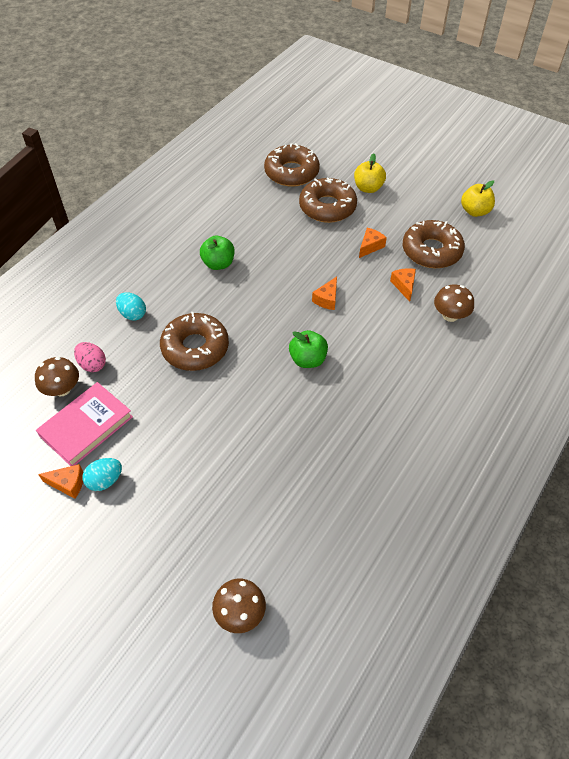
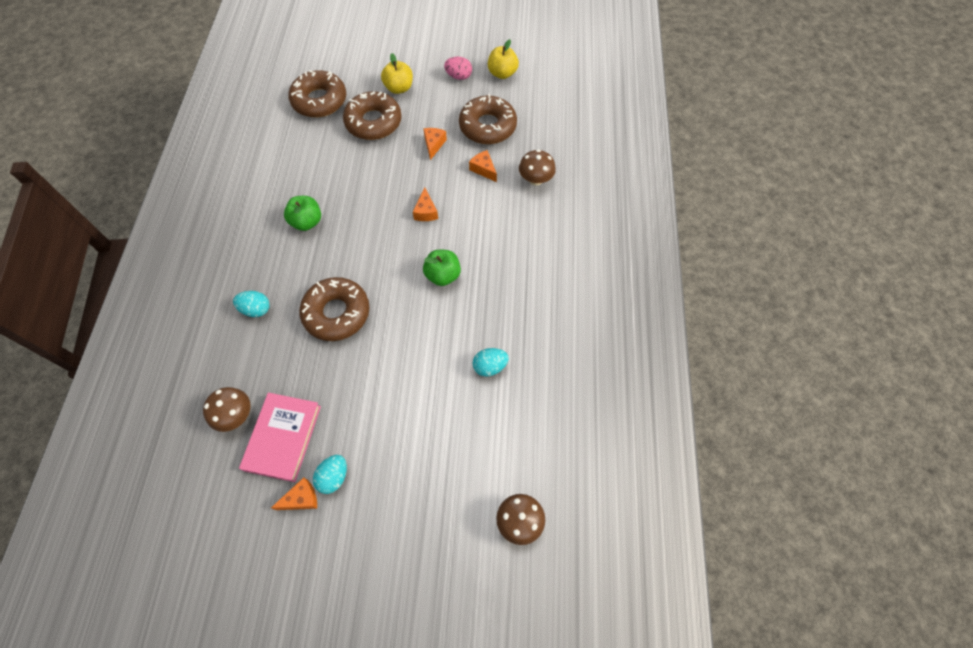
camera: 30 degrees left, 10 degrees up
pink egg [74,342,106,372] -> pink egg moved to [444,57,472,80]
none -> turquoise egg [472,348,509,377]

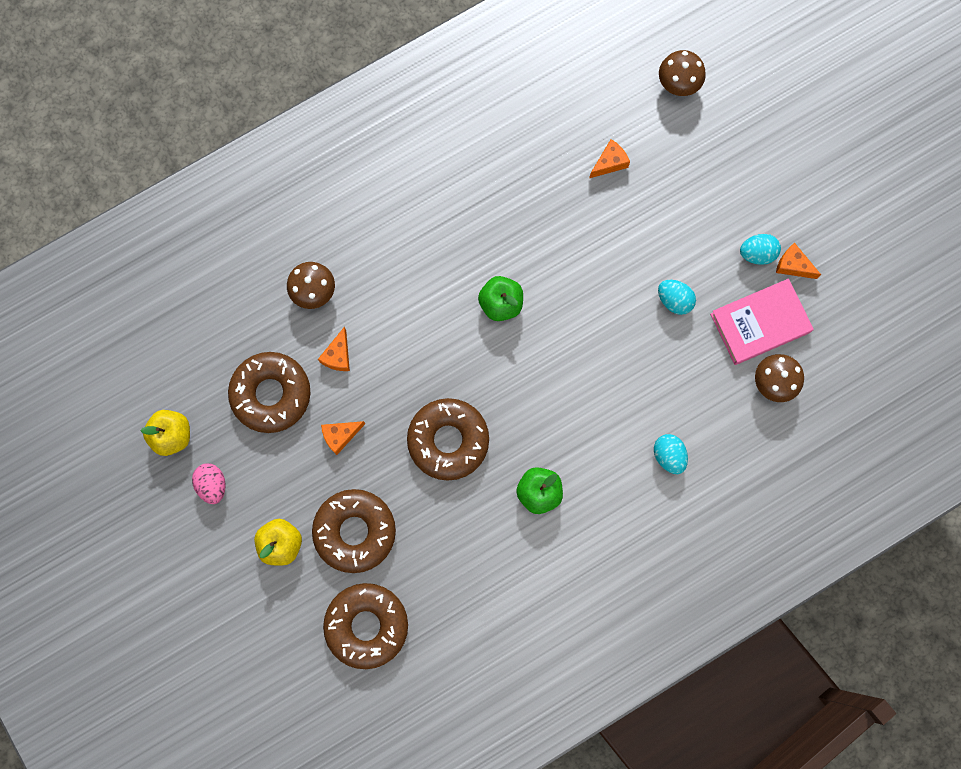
camera: 125 degrees left, 15 degrees up
brown donut [299,277,369,341] -> brown donut moved to [407,398,489,481]
orange cheese [413,188,438,221] -> orange cheese moved to [589,139,630,178]
turquoise egg [472,348,509,377] -> turquoise egg moved to [658,280,696,315]

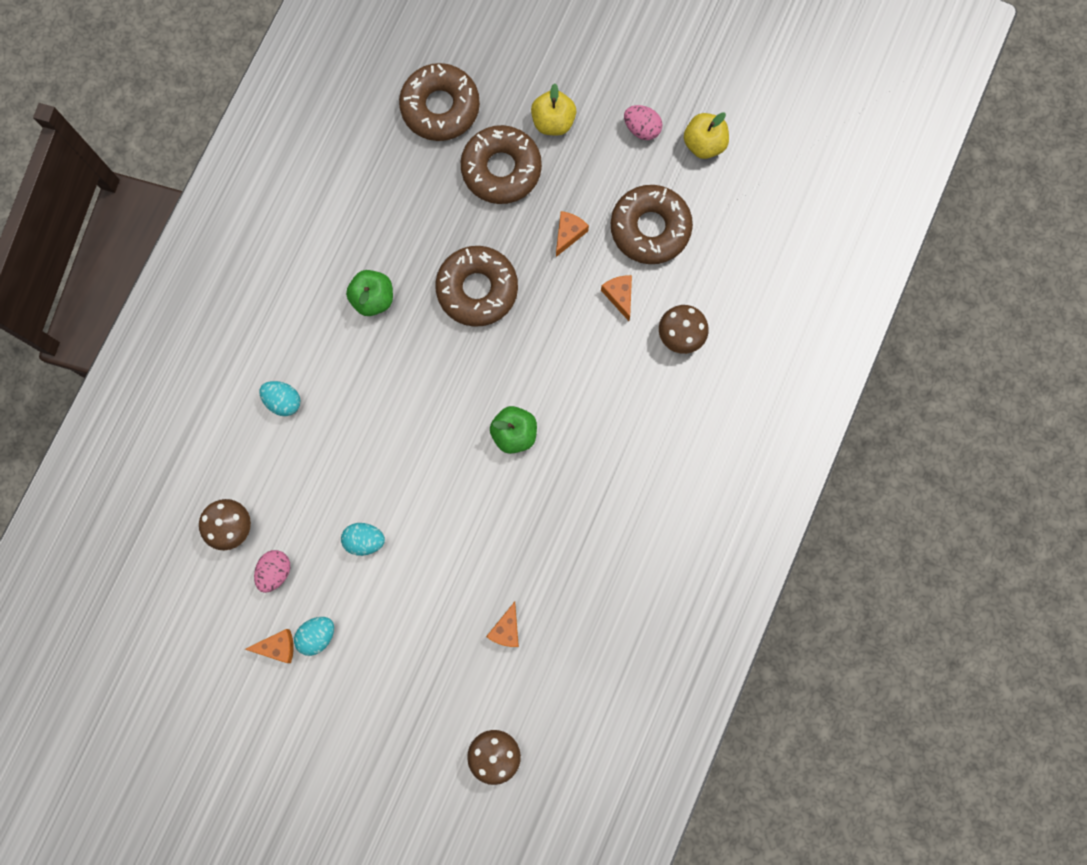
camera: 145 degrees right, 0 degrees up
pink book [710,279,814,365] -> pink egg [254,550,290,593]

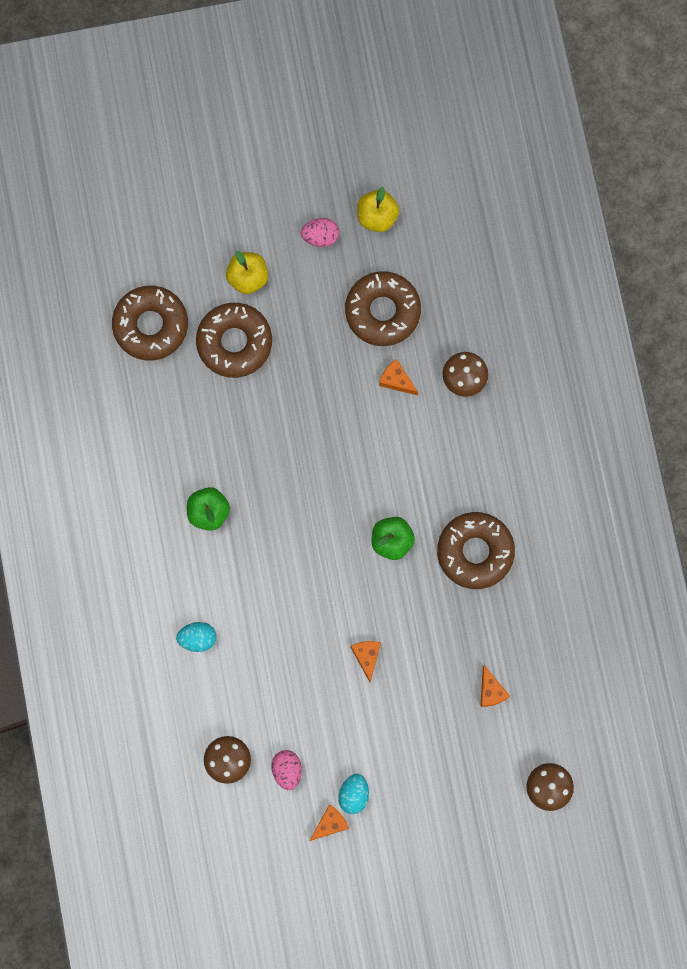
camera: 35 degrees left, 0 degrees up
turquoise egg [341,523,385,556] -> none
brown donut [435,246,518,327] -> brown donut moved to [437,512,515,589]
orange cheese [556,211,589,257] -> orange cheese moved to [351,641,381,682]

